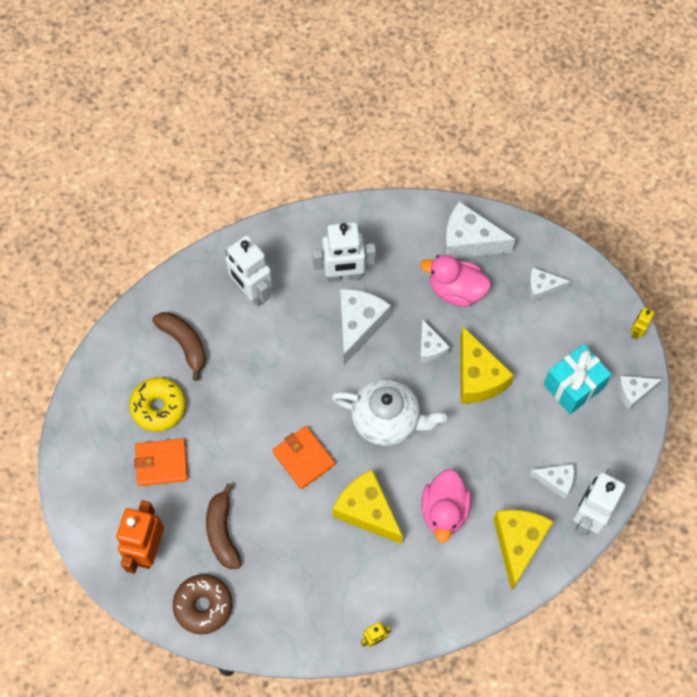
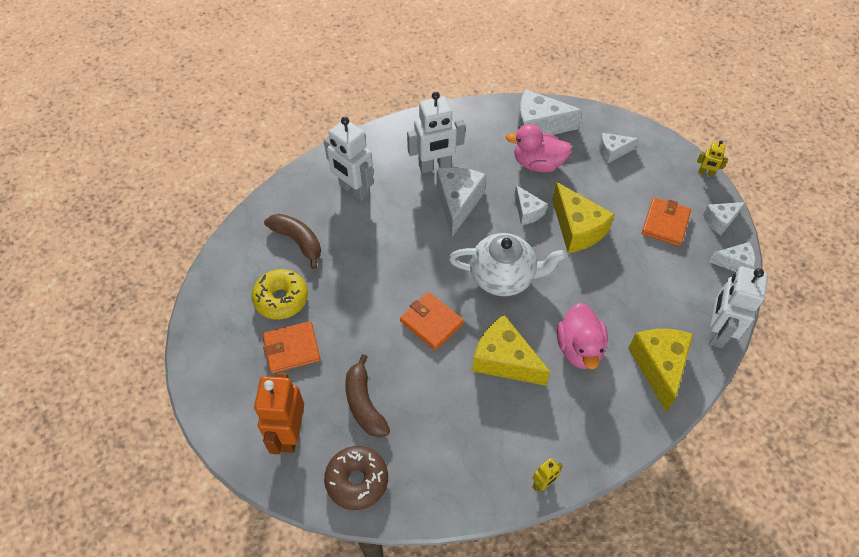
camera: 10 degrees left, 10 degrees down
white cheese [529,464,574,499] -> white cheese moved to [709,242,755,272]
turquoise gift [543,344,612,414] -> orange wallet [642,197,691,246]
yellow robot [631,307,654,340] -> yellow robot turned 90 degrees counterclockwise [697,141,728,177]

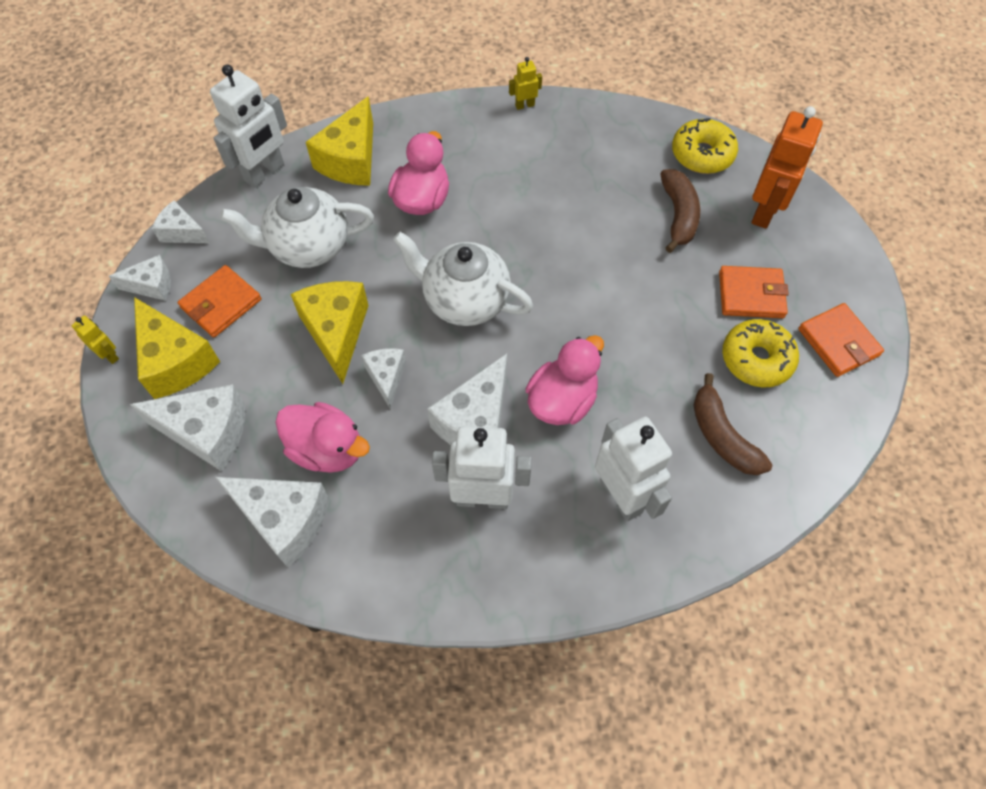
camera: 160 degrees left, 5 degrees up
brown donut [324,446,388,510] -> yellow donut [672,118,738,174]
orange wallet [400,292,464,350] -> orange wallet moved to [798,303,884,377]
yellow cheese [472,315,550,385] -> yellow cheese moved to [134,297,220,399]
white cheese [599,133,638,164] -> white cheese [130,384,245,472], size x1.73
none -> white teapot [220,187,374,268]
none -> pink duck [525,335,604,425]

